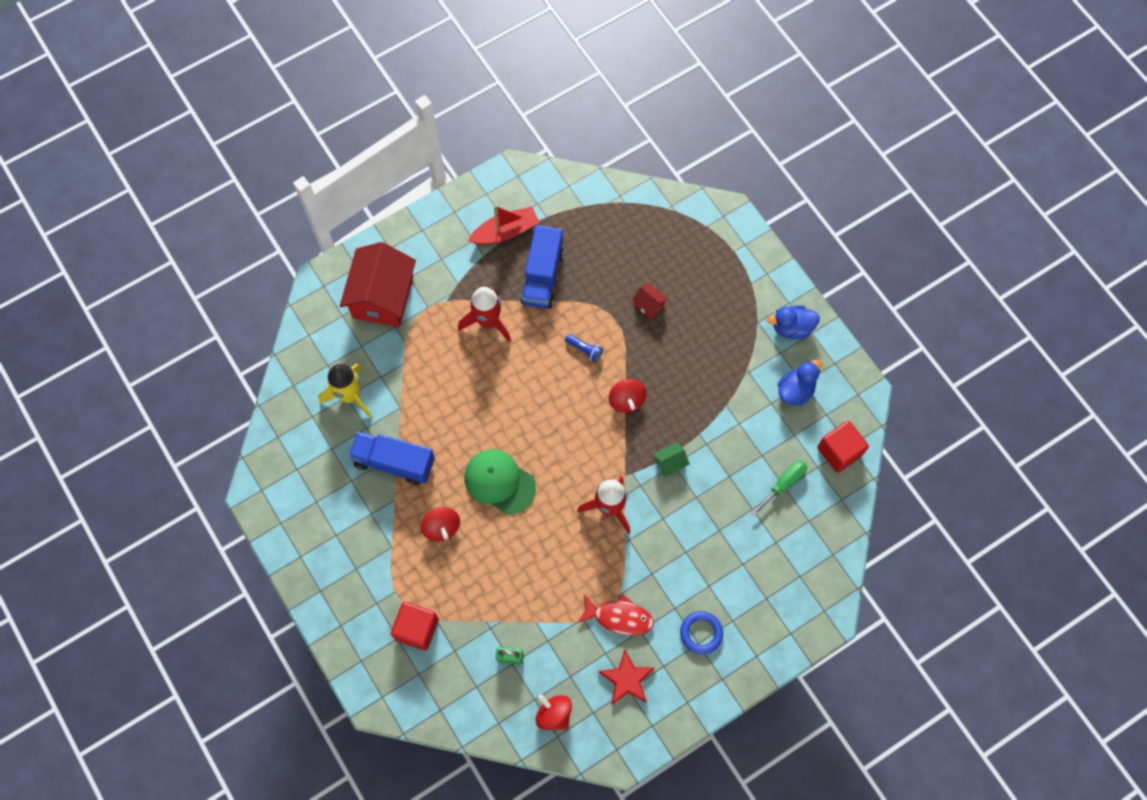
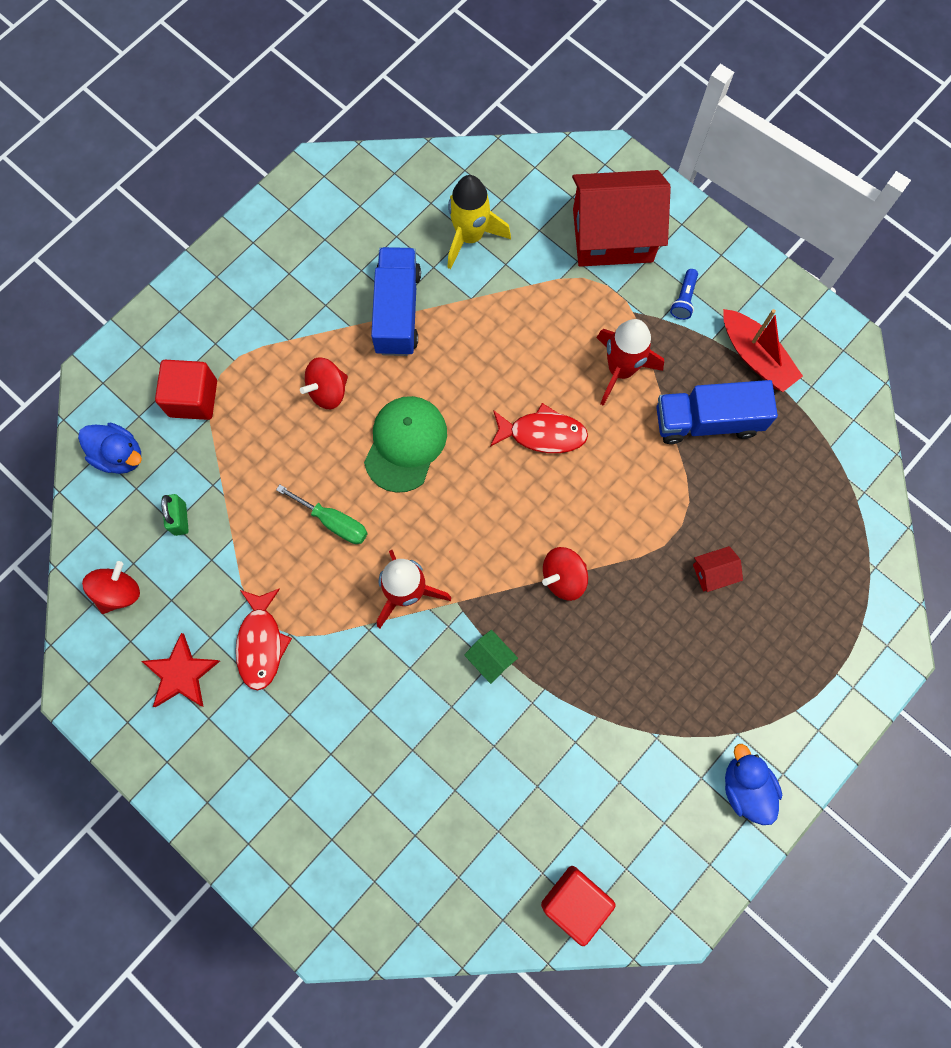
camera: 75 degrees right, 5 degrees up
blue flashlight [565,334,603,362] -> blue flashlight moved to [670,269,698,320]
red house [632,283,668,319] -> red house turned 45 degrees clockwise [693,546,743,592]
blue ring [680,611,723,655] -> none
green screwdriver [751,460,807,516] -> green screwdriver moved to [276,485,368,544]
blue duck [777,359,822,406] -> blue duck moved to [78,423,142,474]
none -> red fish [490,403,588,453]

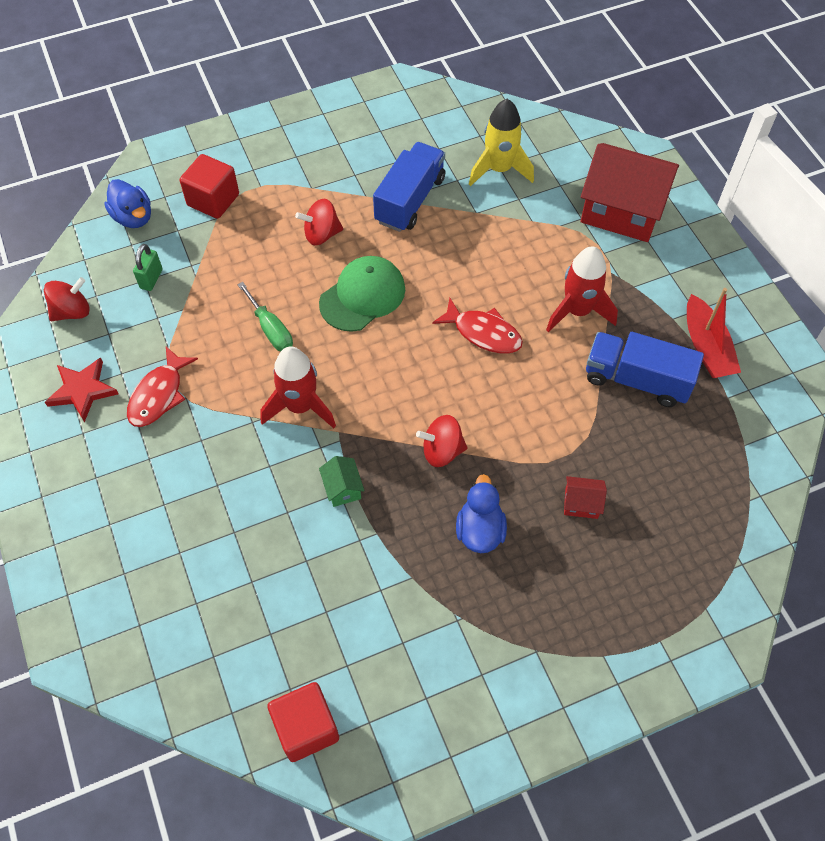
camera: 25 degrees right, 15 degrees down
blue flashlight [670,269,698,320] -> none
blue duck [725,744,782,825] -> blue duck moved to [456,474,507,553]

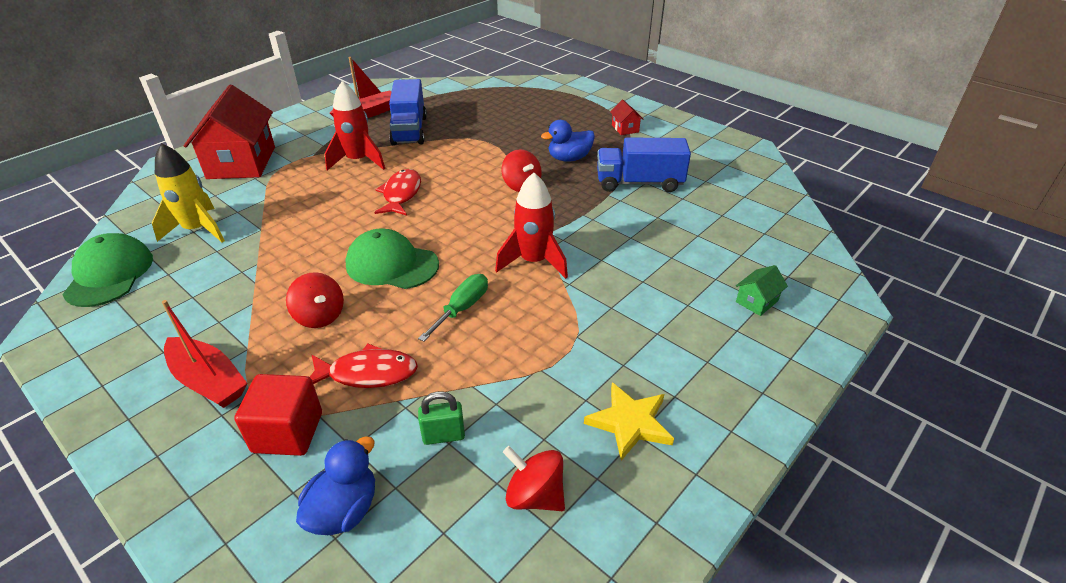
camera: 115 degrees left, 20 degrees down
red star [45,357,119,422] -> yellow star [584,382,674,461]
red fish [127,347,198,427] -> red fish moved to [310,344,418,388]
red cube [267,682,339,762] -> none
green house [319,456,365,507] -> green house moved to [736,265,788,316]
blue truck [373,142,445,232] -> blue truck moved to [597,137,691,192]
red house [564,476,607,519] -> red house moved to [610,100,643,135]
none -> green cap [62,233,153,307]
none -> red boat [162,300,248,408]

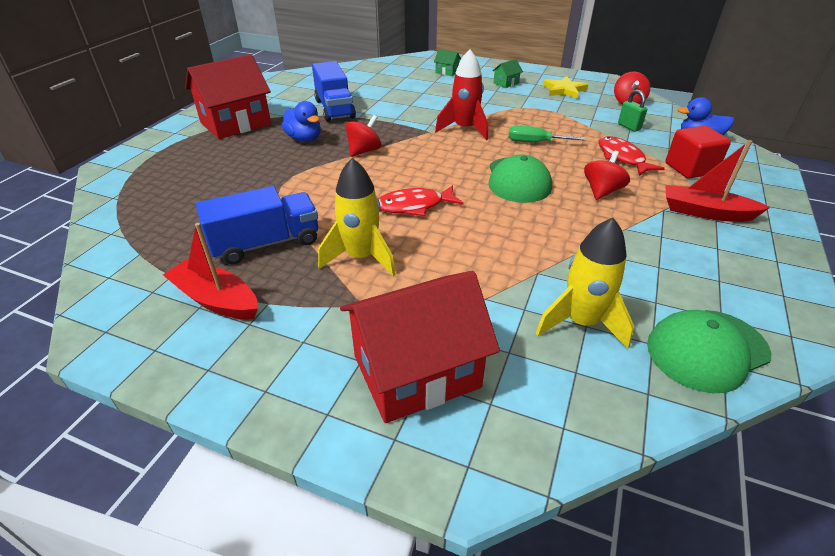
camera: 110 degrees left, 0 degrees up
red boat [162,300,248,408] -> red boat turned 90 degrees counterclockwise [665,140,770,222]
red rocket [325,81,385,170] -> yellow rocket [318,158,396,276]
red house [610,100,643,135] -> red house [185,54,271,139], size x2.43
none -> green house [492,59,523,88]

